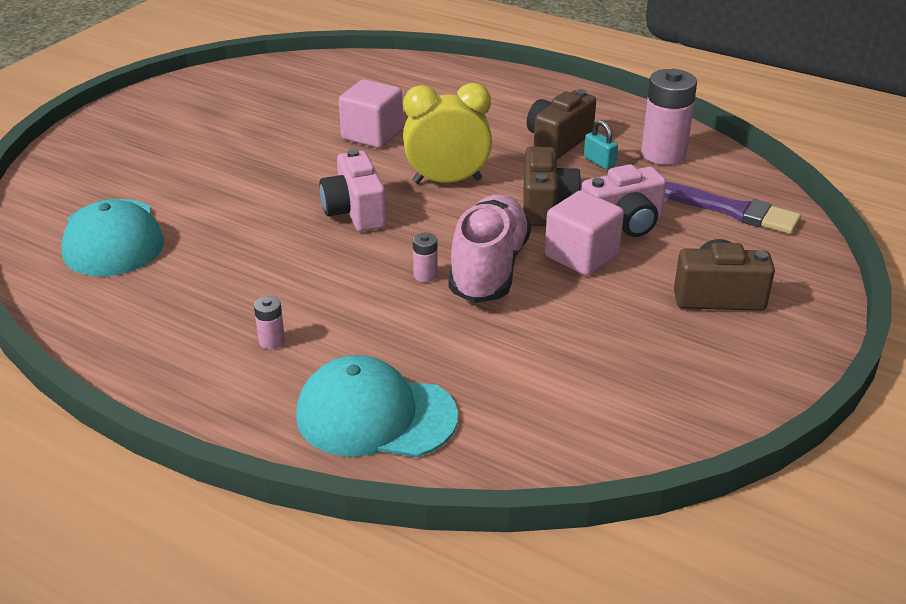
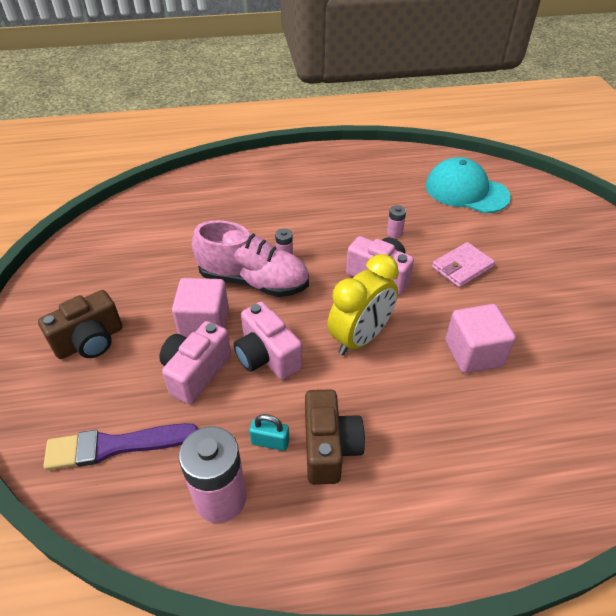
camera: 140 degrees right, 10 degrees up
pink battery [254,296,285,349] -> pink battery moved to [387,205,406,238]
turquoise cap [296,355,458,457] -> none
pink shoe [448,194,531,303] -> pink shoe turned 45 degrees counterclockwise [192,220,309,297]
brown camera [523,147,581,226] -> pink camera [234,302,302,380]
none -> pink wallet [432,242,495,288]

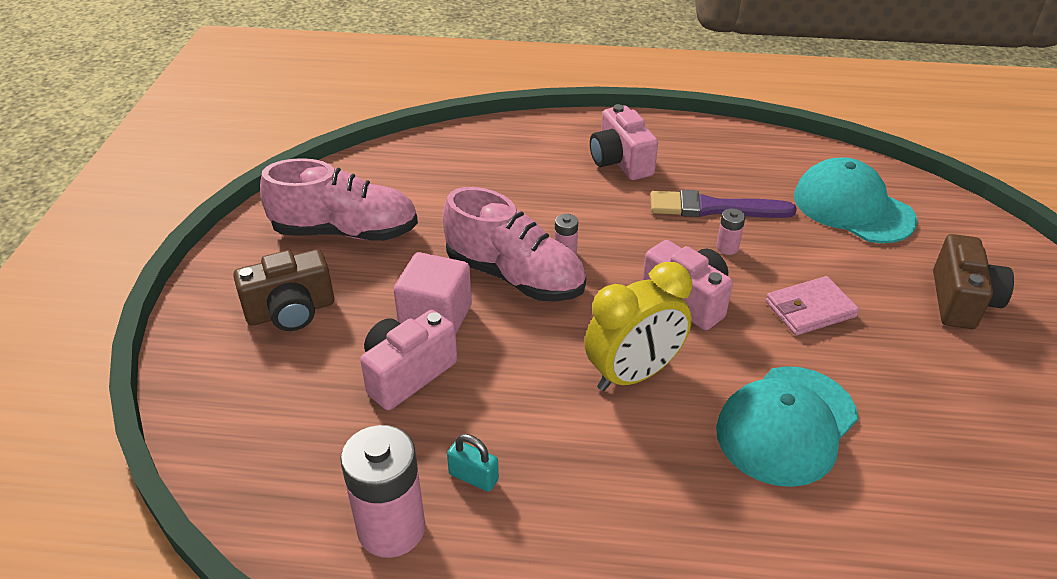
camera: 15 degrees right, 5 degrees down
purple brush [43,423,198,470] -> purple brush moved to [651,190,797,218]
pink camera [234,302,302,380] -> pink camera moved to [590,104,658,180]
brown camera [305,389,365,485] -> brown camera moved to [933,234,1014,329]
pink cube [445,304,516,373] -> turquoise cap [716,366,858,487]
none -> pink shoe [260,158,418,241]

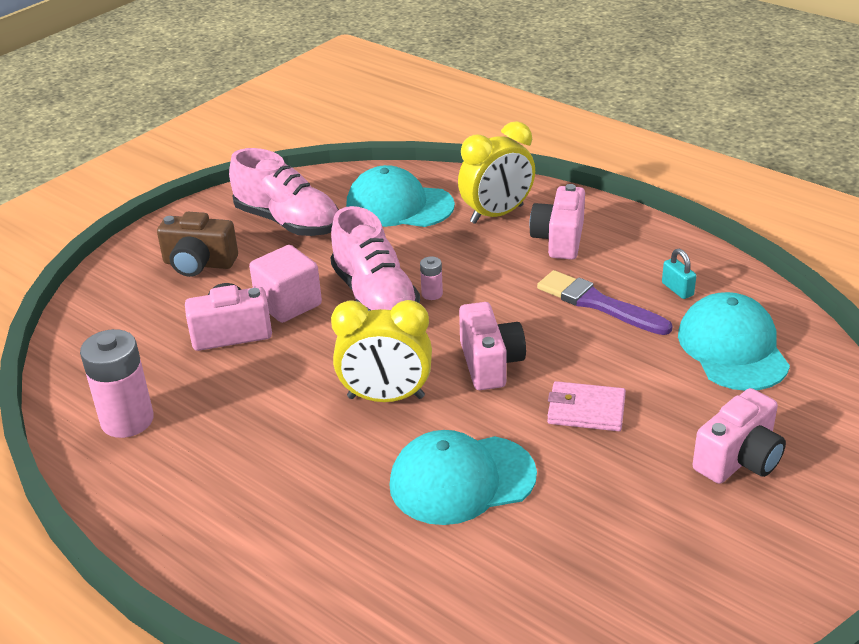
camera: 35 degrees right, 5 degrees down
turquoise padlock [447,434,499,492] -> turquoise padlock moved to [662,249,696,299]
pink battery [716,208,745,255] -> none
brown camera [933,234,1014,329] -> pink camera [693,388,786,484]
none -> turquoise cap [346,165,455,227]
none -> yellow clock [458,121,535,224]

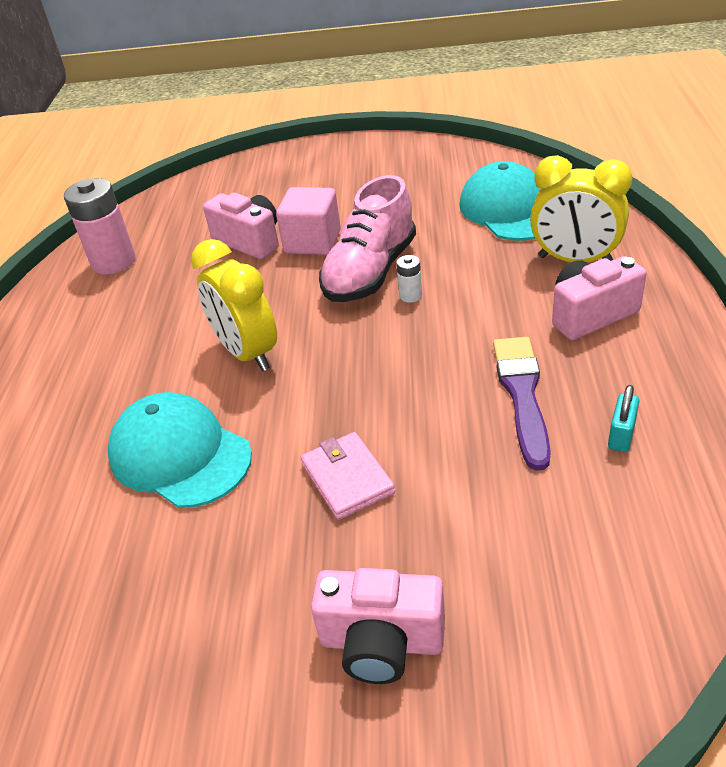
camera: 55 degrees right, 5 degrees up
brown camera [157,212,238,277] -> none
pink shoe [229,148,339,236] -> none
pink battery [420,256,443,300] -> white battery [396,255,422,303]
pink camera [459,302,526,390] -> none
turquoise cap [678,292,790,391] -> none

